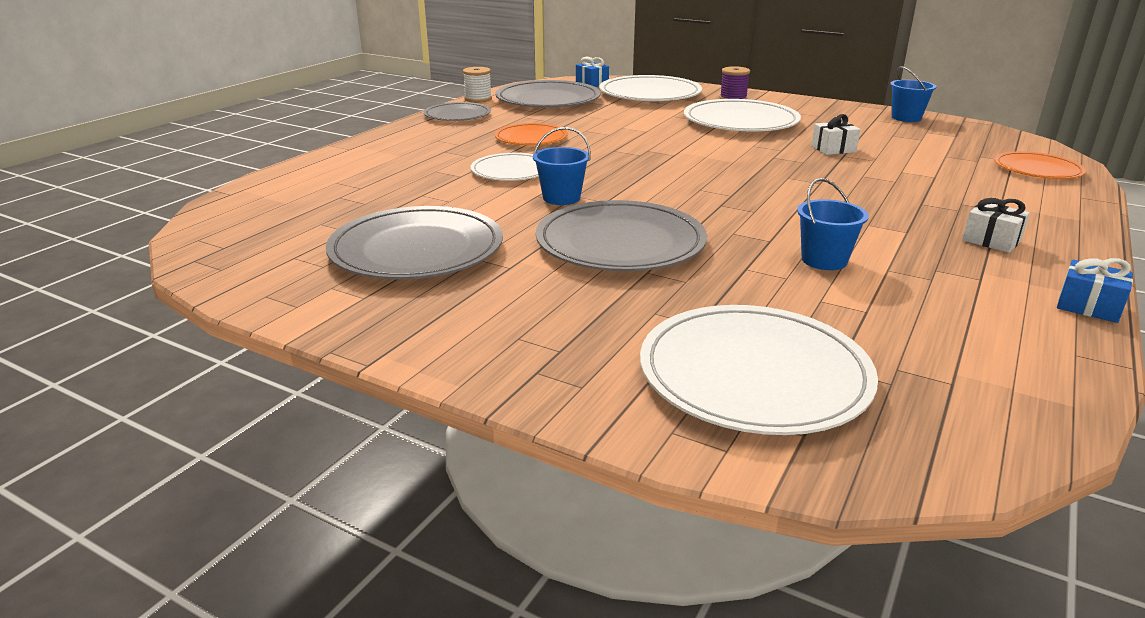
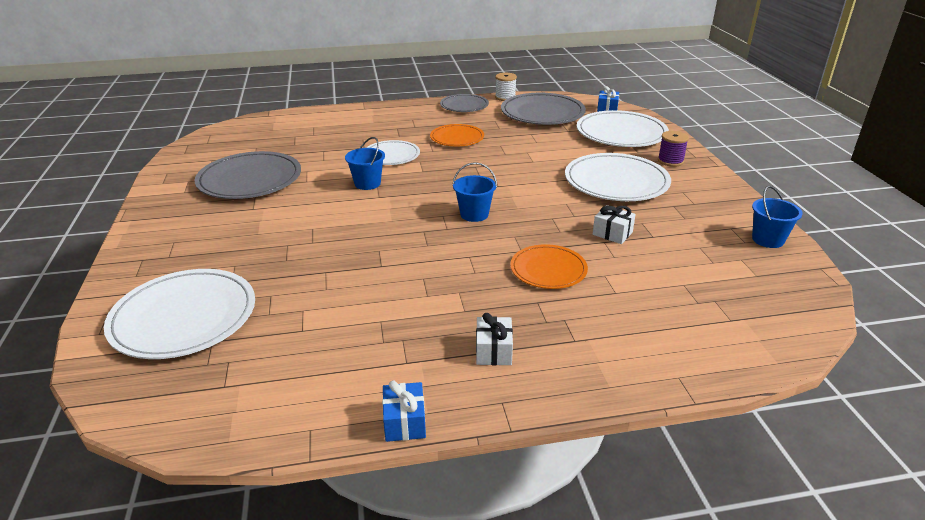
camera: 50 degrees right, 5 degrees up
grey plate [536,200,707,271] -> none
blue bucket [797,178,869,270] -> blue bucket moved to [452,162,497,222]
orange plate [994,151,1086,179] -> orange plate moved to [510,244,588,289]

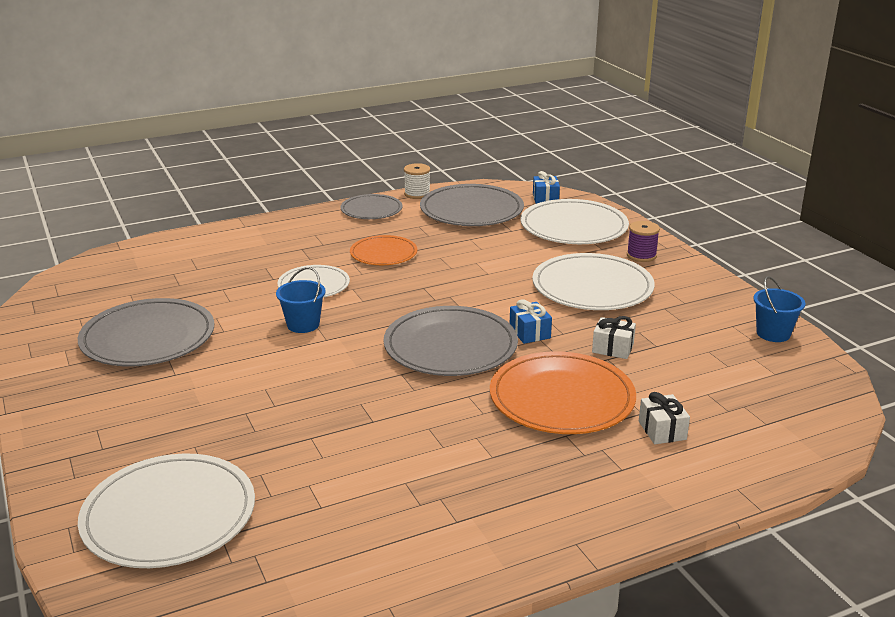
camera: 15 degrees left, 5 degrees down
blue gift [382,380,426,442] -> blue gift moved to [510,299,552,344]
blue bucket [452,162,497,222] -> grey plate [384,306,518,376]
white gift [476,313,513,365] -> white gift moved to [639,392,690,444]
orange plate [510,244,588,289] -> orange plate [490,351,636,434], size x1.68

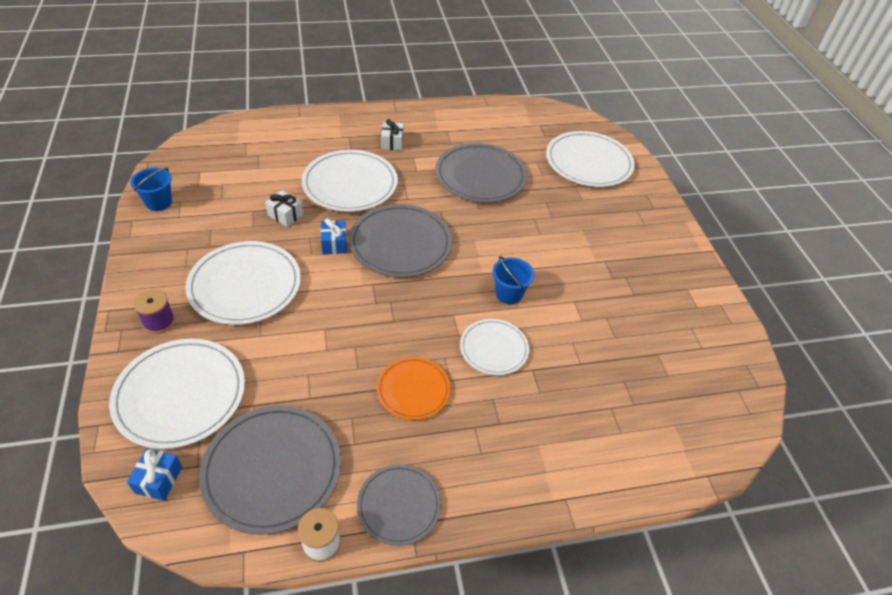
camera: 170 degrees left, 20 degrees up
grey plate [78,298,215,366] -> grey plate moved to [435,143,527,203]
orange plate [490,351,636,434] -> white plate [302,150,398,212]
white gift [639,392,690,444] -> white gift moved to [381,119,403,151]

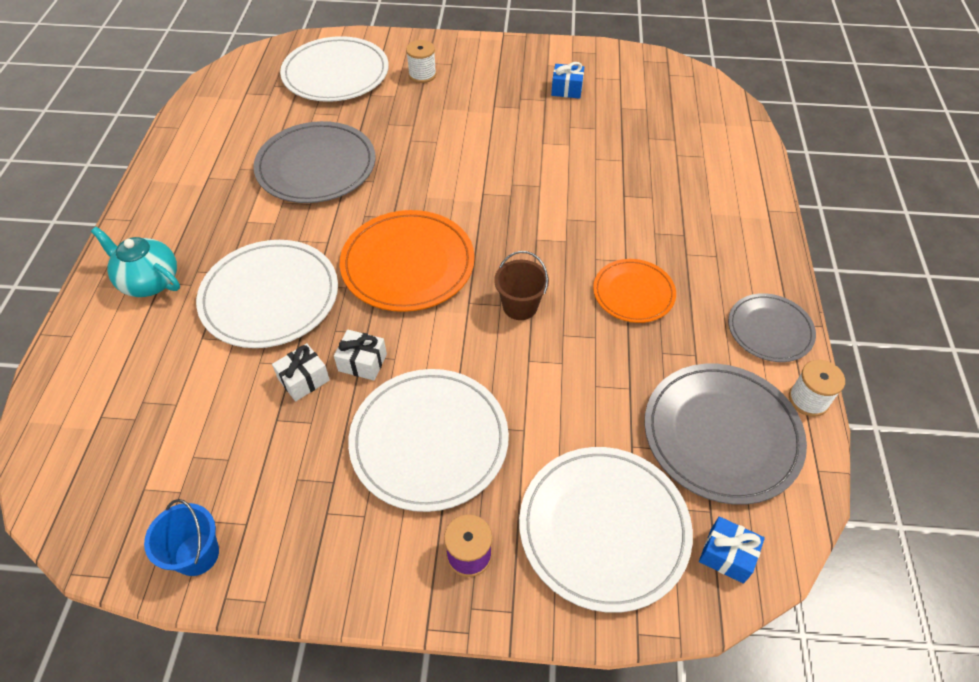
camera: 70 degrees left, 5 degrees up
blue gift [321,218,347,254] -> blue gift moved to [551,62,584,99]
grey plate [349,204,452,277] -> orange plate [340,210,475,312]
white gift [381,119,403,151] -> white gift moved to [334,330,387,380]
white plate [460,319,529,375] -> none
blue bucket [493,256,534,304] -> none
none -> turquoise teapot [91,227,180,297]
none -> white spool [406,40,436,83]
none -> brown bucket [494,251,549,320]

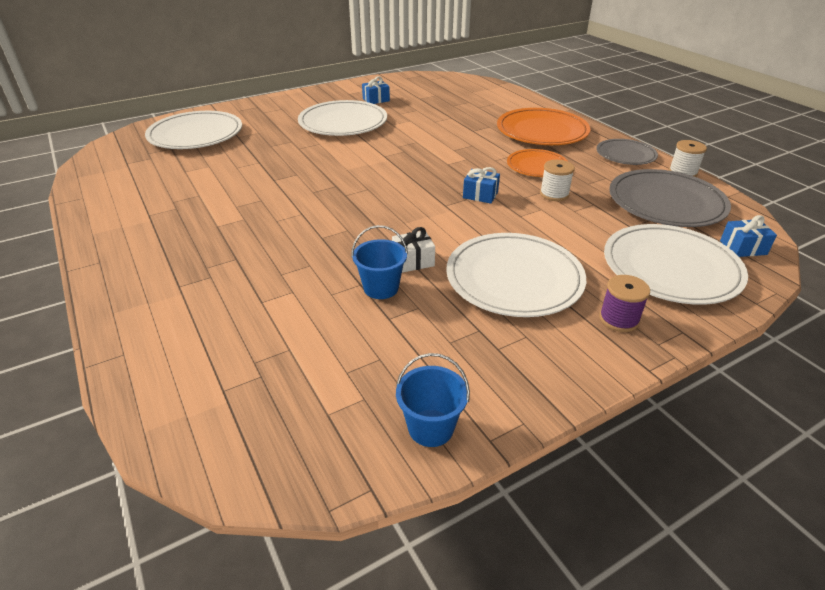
camera: 35 degrees left, 15 degrees down
turquoise teapot [91,227,180,297] -> none
white plate [196,240,338,348] -> white plate moved to [298,100,387,136]
grey plate [253,121,375,203] -> none
white gift [272,343,330,401] -> blue bucket [351,225,408,299]
orange plate [340,210,475,312] -> orange plate moved to [497,108,590,145]
white spool [406,40,436,83] -> white spool moved to [540,160,575,201]
brown bucket [494,251,549,320] -> blue gift [463,167,500,204]

